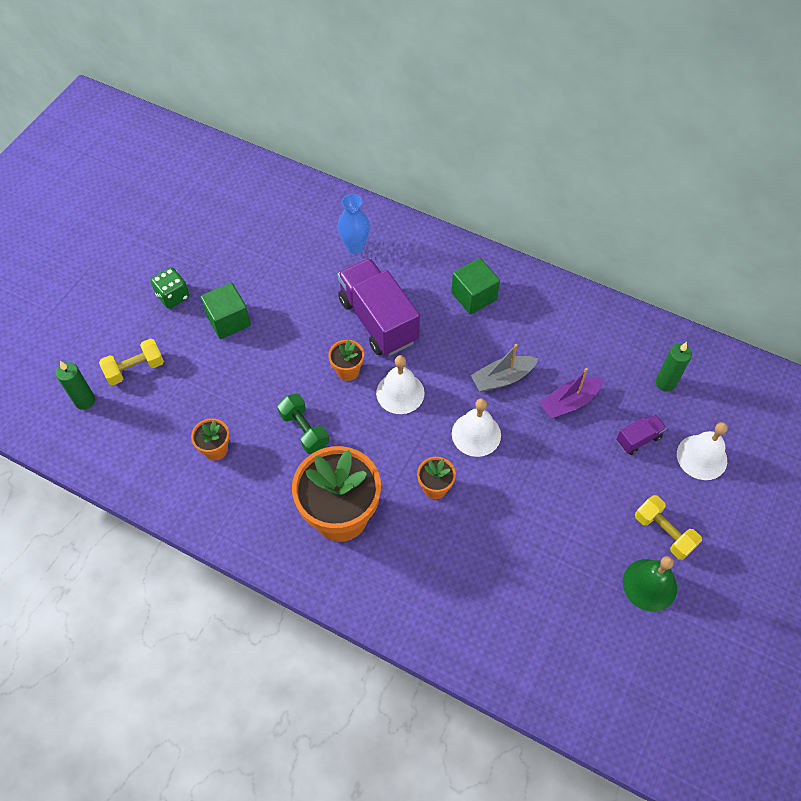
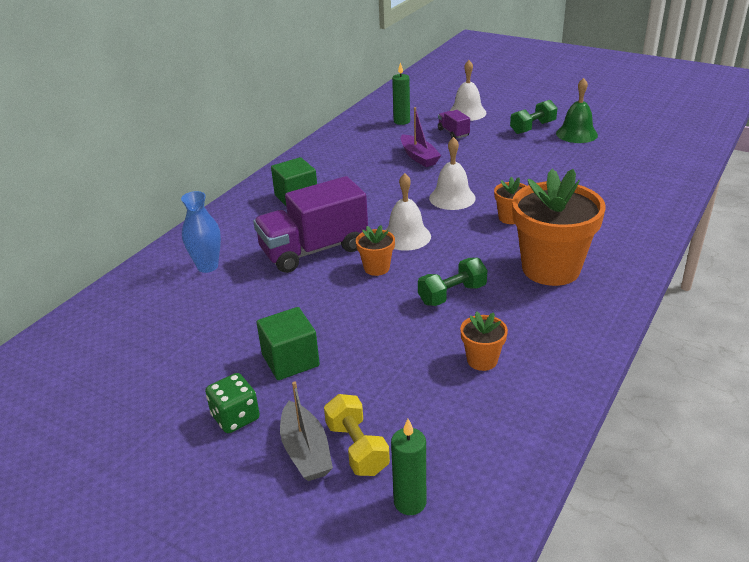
camera: 85 degrees left, 25 degrees down
grey boat [471,344,539,392] -> grey boat moved to [280,382,333,481]
yellow dumbbell [635,495,702,560] -> green dumbbell [510,100,557,134]

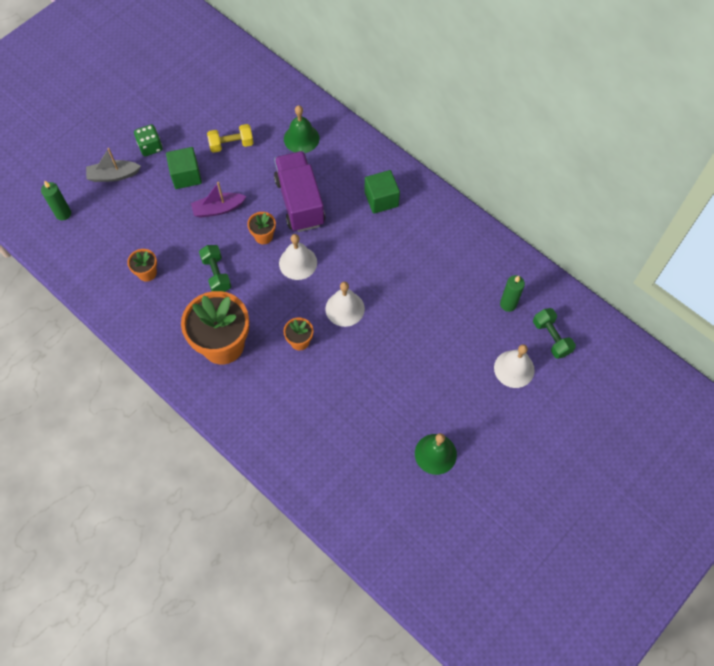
camera: 100 degrees right, 30 degrees up
blue vase [181,191,221,273] -> green bell [284,105,319,153]
yellow dumbbell [324,394,390,476] -> yellow dumbbell moved to [207,124,254,153]
purple boat [401,107,441,167] -> purple boat moved to [191,182,247,218]
purple truck [438,110,470,139] -> none
green dumbbell [510,100,557,134] -> green dumbbell moved to [533,308,576,359]

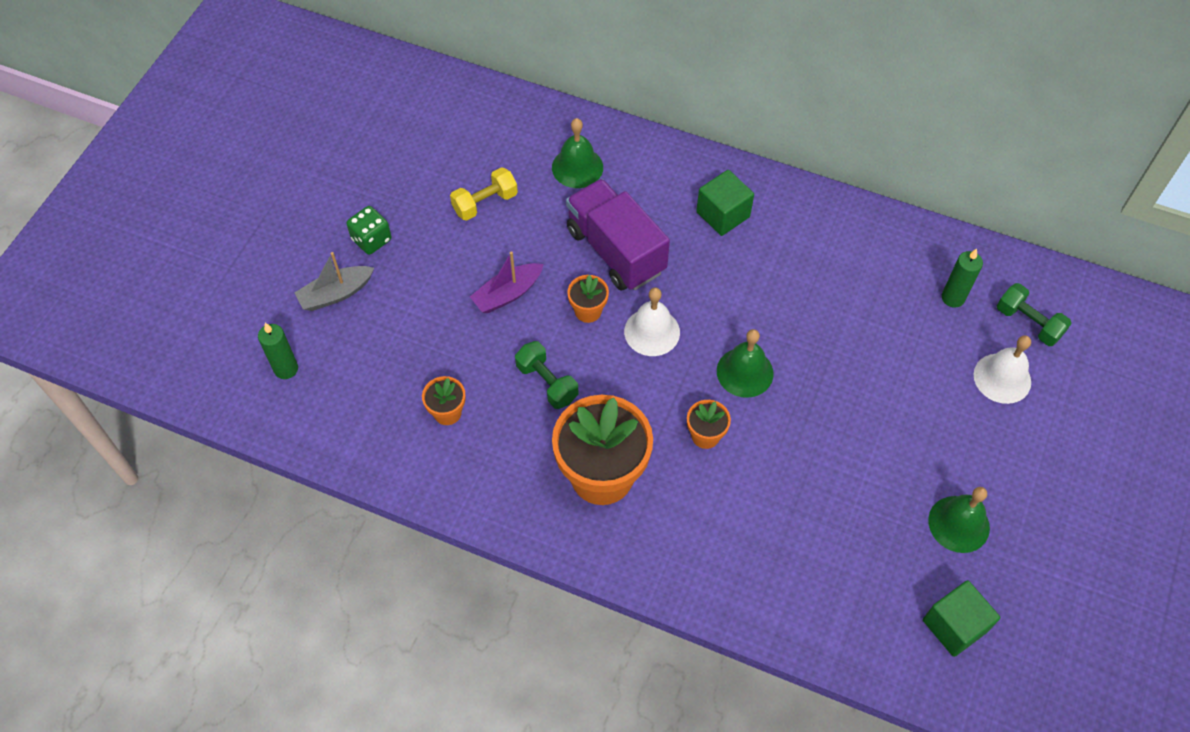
camera: 20 degrees left, 5 degrees down
green cube [166,147,202,189] -> green cube moved to [923,580,1000,657]
white bell [326,282,365,327] -> green bell [717,329,773,398]

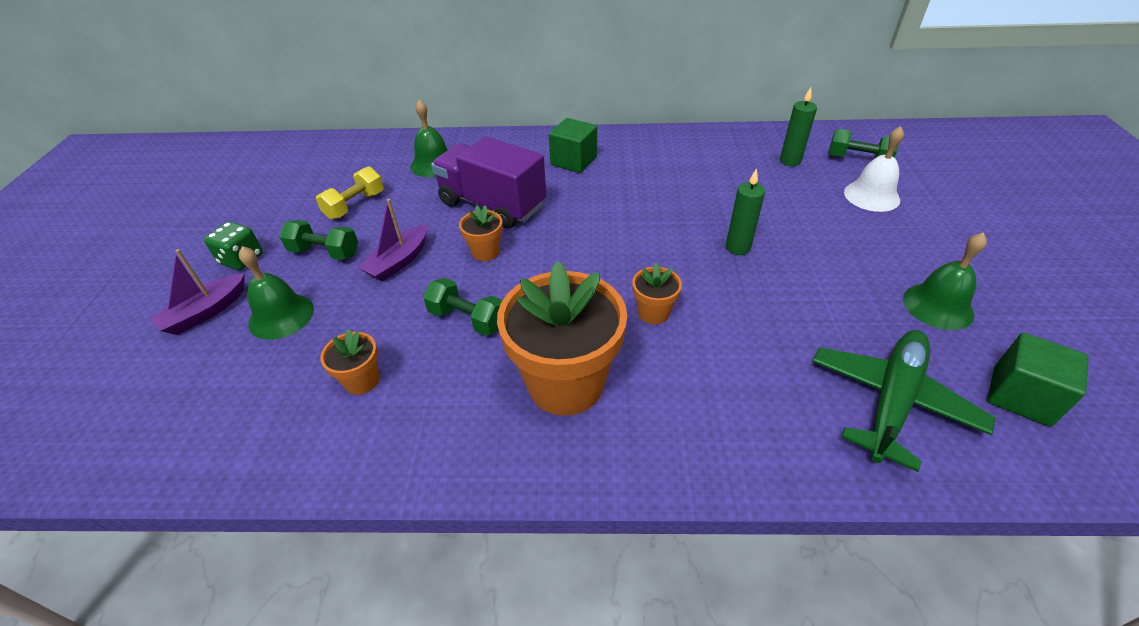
camera: 20 degrees left, 15 degrees down
green candle [258,323,298,379] -> green candle moved to [726,168,765,255]
grey boat [294,252,374,311] -> purple boat [149,249,245,335]
white bell [624,288,680,356] -> none
green bell [717,329,773,398] -> green bell moved to [239,246,314,340]
none -> green dumbbell [280,220,358,260]
none -> green plane [812,330,995,472]

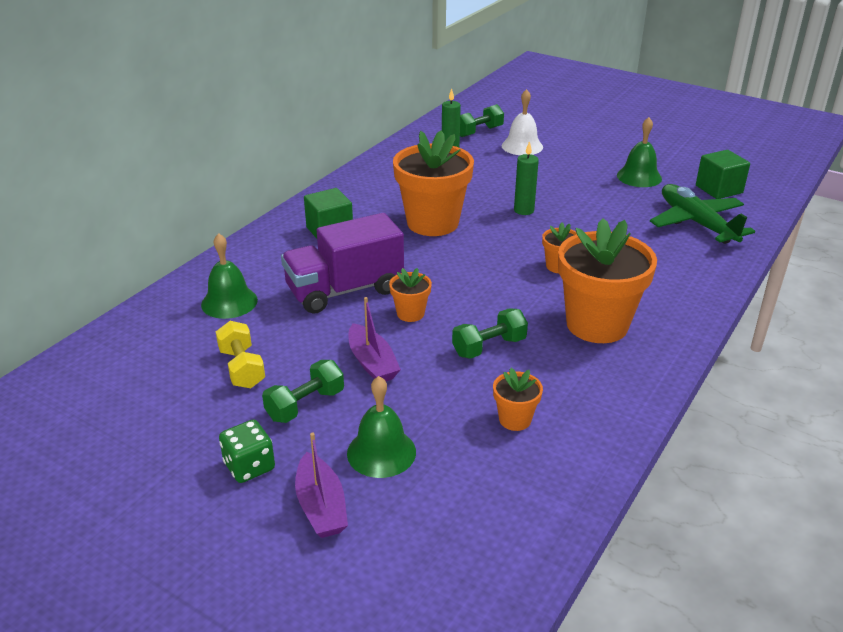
camera: 60 degrees left, 10 degrees down
none -> orange flower pot [393,131,474,236]

